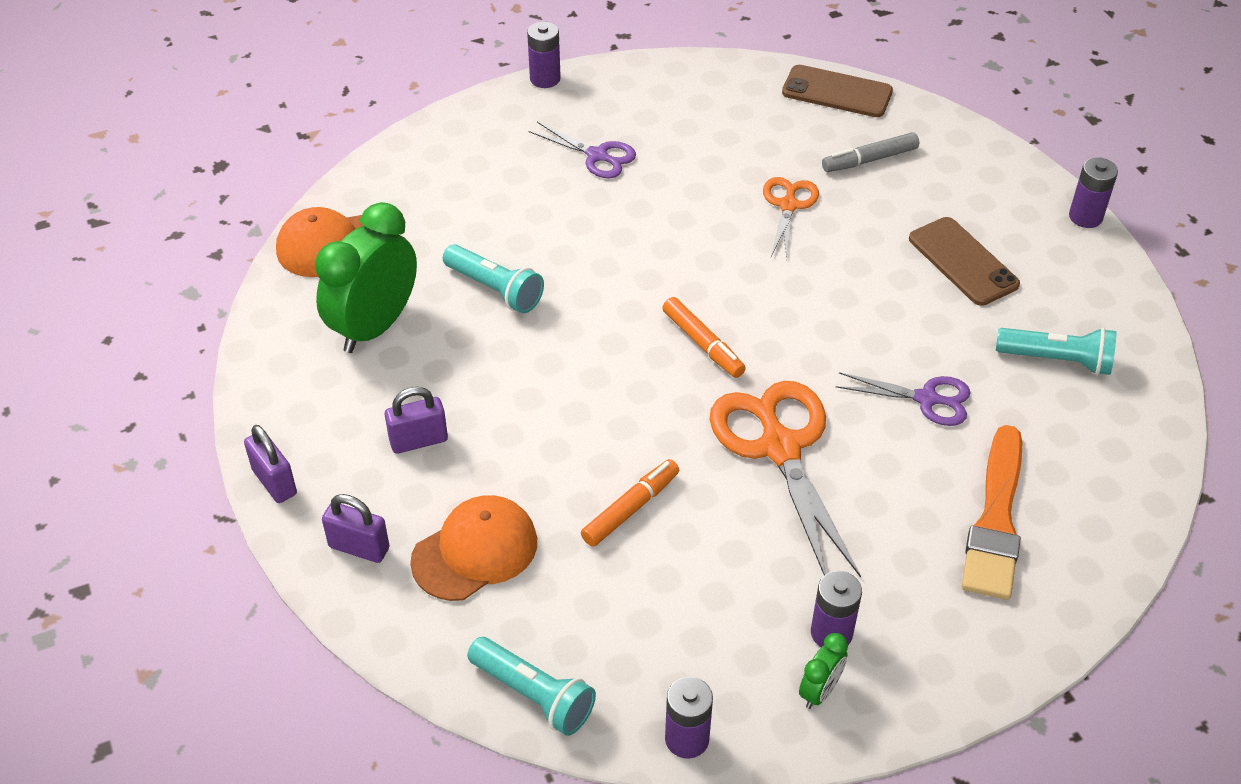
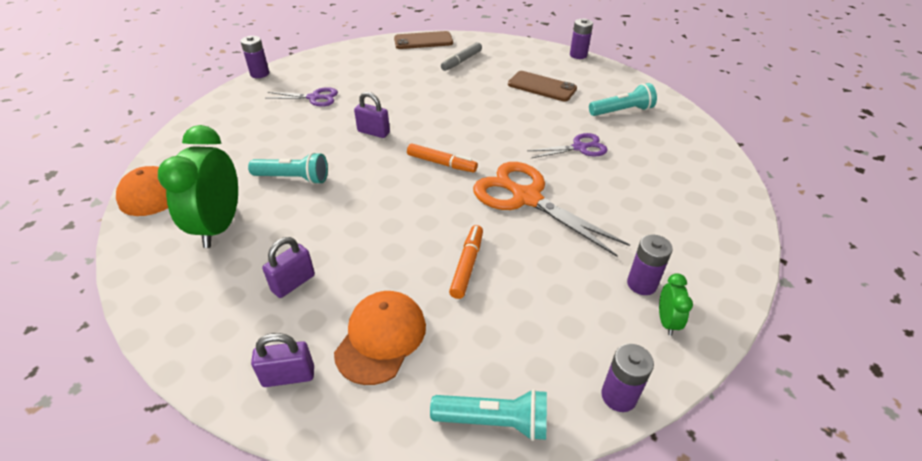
camera: 30 degrees left, 5 degrees down
purple padlock [244,425,297,503] -> purple padlock moved to [354,92,390,138]
orange scissors [763,177,819,258] -> none
orange brush [962,425,1022,600] -> none

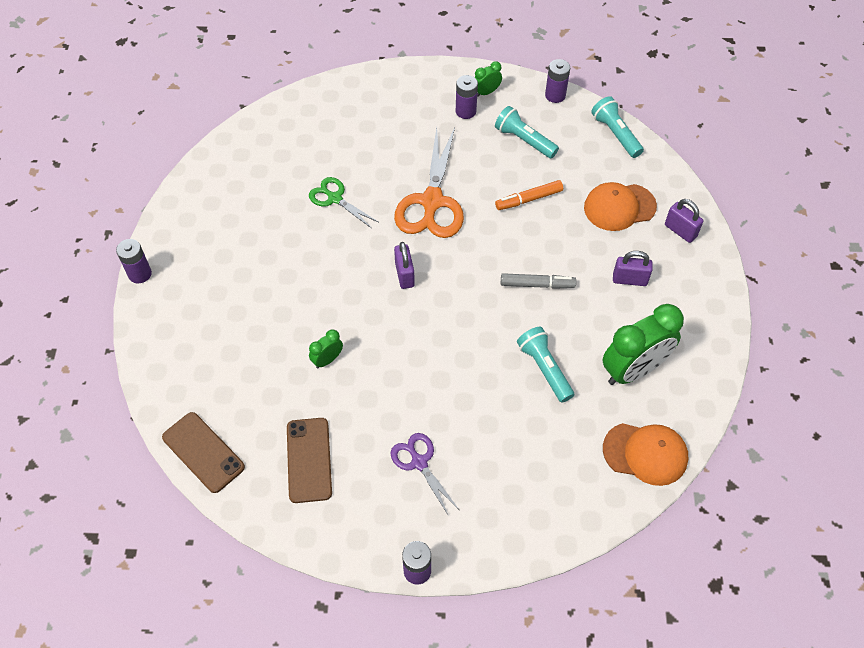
camera: 125 degrees left, 15 degrees up
purple padlock [354,92,390,138] -> purple padlock moved to [394,242,415,289]
orange marker [407,143,478,172] -> none
grey marker [441,42,482,71] -> grey marker moved to [501,273,576,289]
brown phone [508,71,577,101] -> brown phone moved to [287,418,332,503]
purple scissors [527,133,608,158] -> green scissors [309,177,378,228]
turquoise flashlight [589,83,657,116] -> turquoise flashlight moved to [495,106,559,158]
none -> green clock [309,329,343,368]

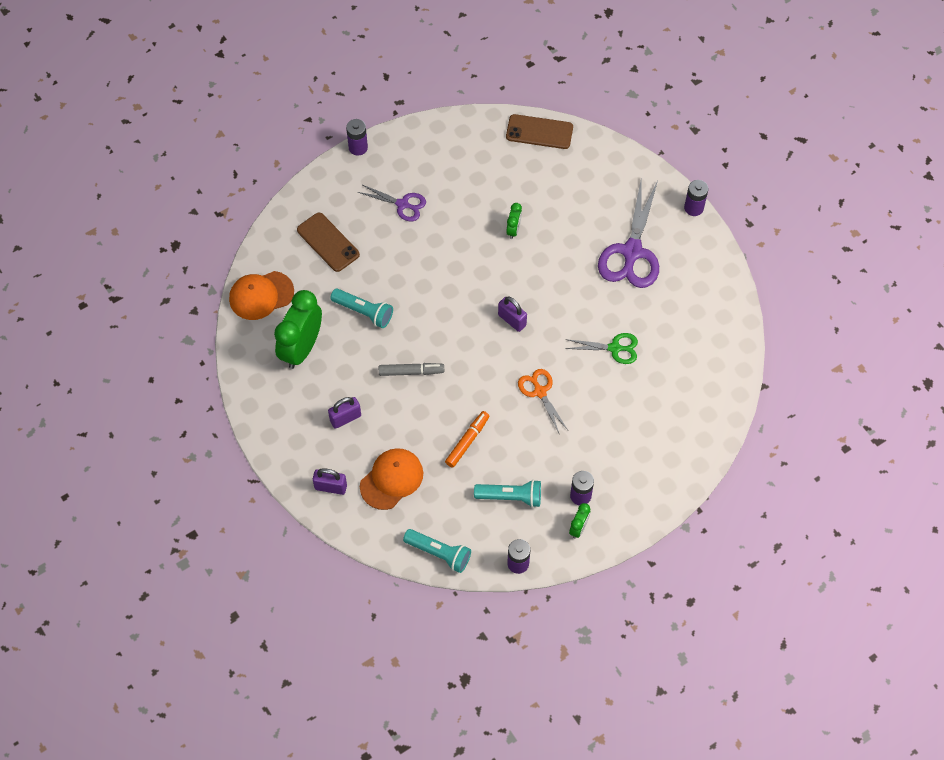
camera: 145 degrees right, 5 degrees up
brown phone [287,418,332,503] -> brown phone moved to [297,212,360,272]
orange scissors [394,127,464,238] -> orange scissors [518,369,568,433], size x0.55
grey marker [501,273,576,289] -> grey marker turned 150 degrees counterclockwise [379,363,444,376]
none -> purple scissors [598,181,659,288]

